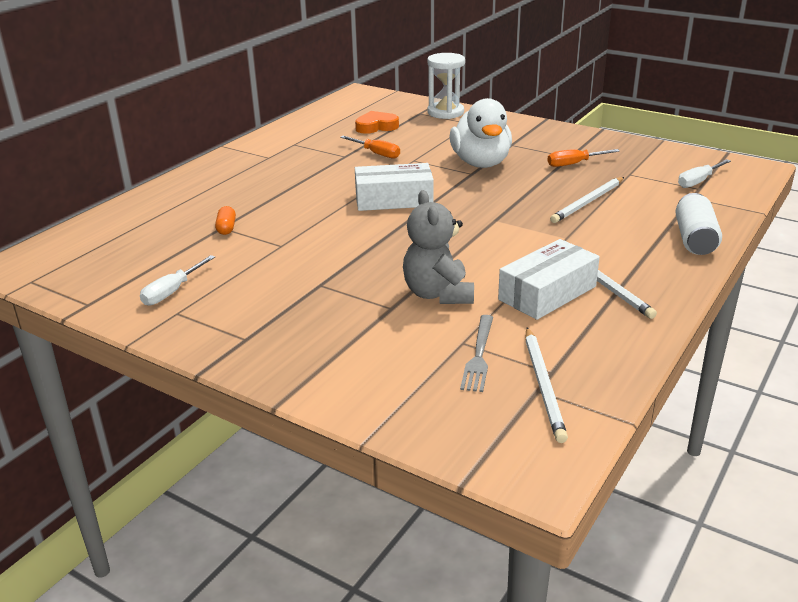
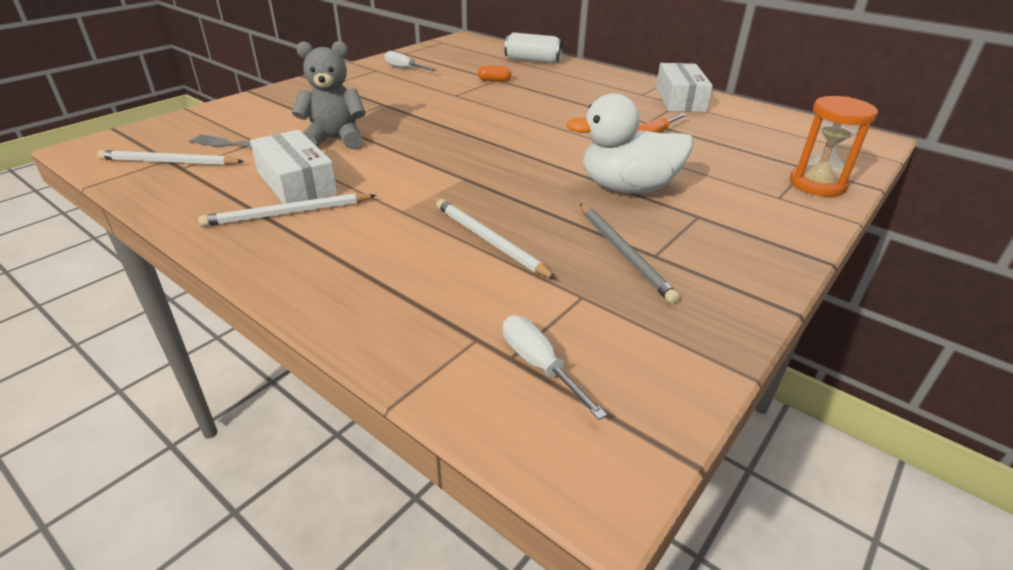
camera: 95 degrees right, 5 degrees up
orange heart [355,111,399,134] -> none
white box [355,163,434,211] -> white box moved to [656,63,713,112]
white hourglass [427,53,465,119] -> orange hourglass [790,96,878,197]
orange screwdriver [547,149,620,167] -> grey pencil [580,204,680,304]
white can [675,193,722,255] -> white can moved to [504,32,563,63]

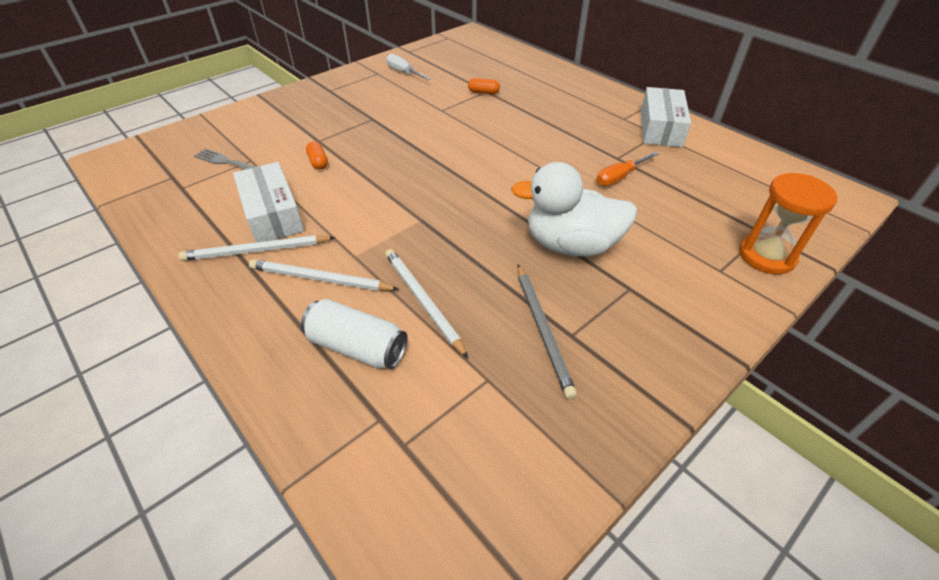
camera: 10 degrees right, 10 degrees up
white pencil [97,150,244,165] -> white pencil moved to [249,259,399,291]
grey teddy bear [292,41,366,149] -> orange capsule [306,141,328,170]
white screwdriver [503,316,607,420] -> none
white can [504,32,563,63] -> white can moved to [301,299,408,369]

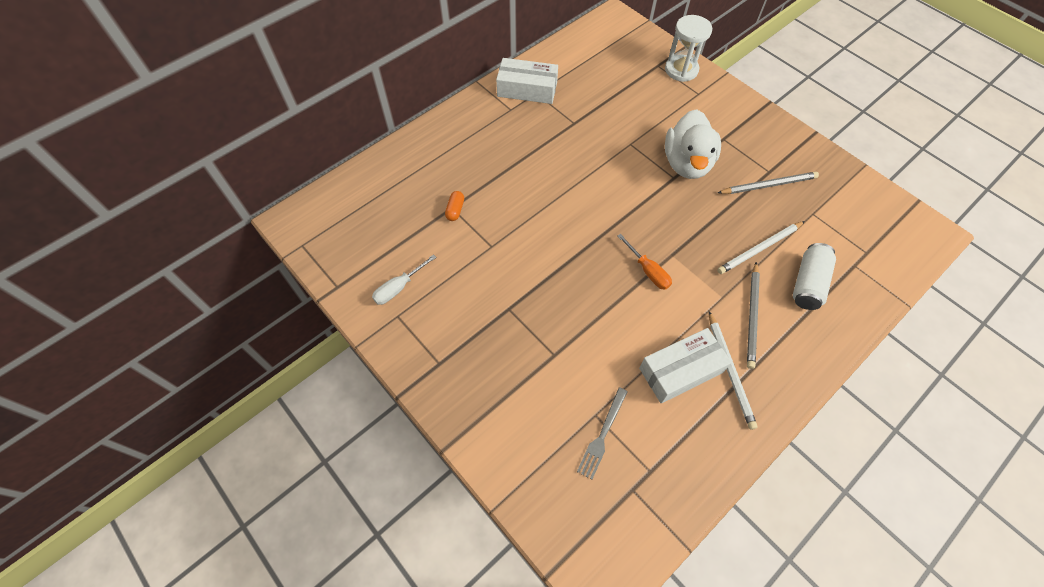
camera: 90 degrees left, 15 degrees up
white pencil [249,259,399,291] -> grey pencil [747,262,760,369]
orange capsule [306,141,328,170] -> none
orange screwdriver [596,152,658,186] -> orange screwdriver moved to [617,234,672,290]
orange hourglass [739,173,837,274] -> white hourglass [665,15,712,82]

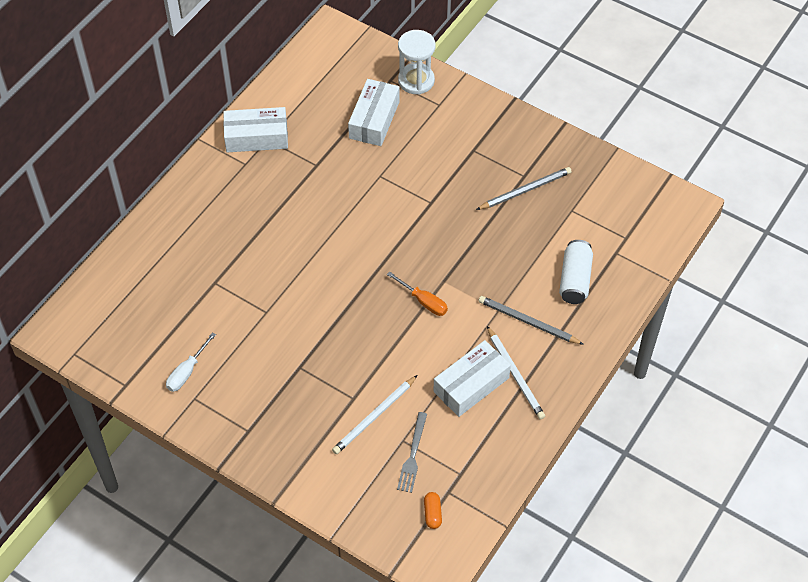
camera: 15 degrees left, 5 degrees down
orange capsule [445,191,464,221] -> orange capsule moved to [424,492,442,529]
white duck [665,109,721,179] -> none
white pencil [717,221,805,274] -> white pencil moved to [332,375,418,454]
grey pencil [747,262,760,369] -> grey pencil turned 120 degrees clockwise [479,296,584,345]
none -> white box [348,79,400,146]

